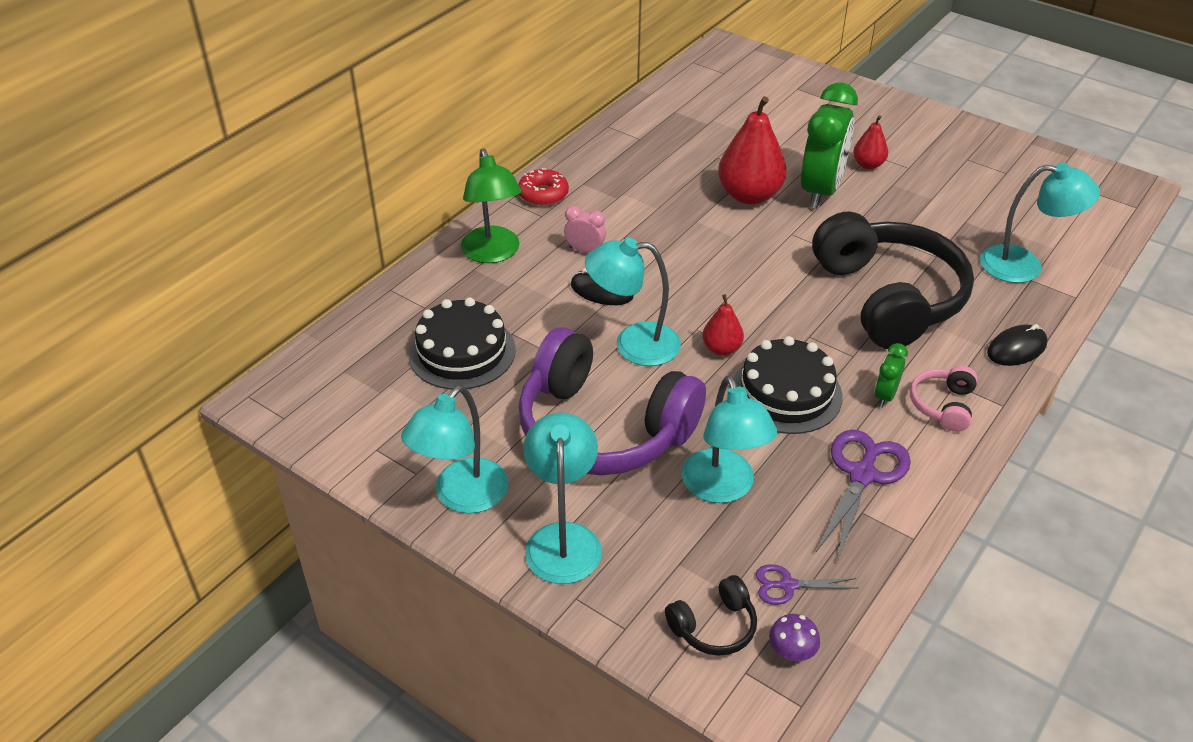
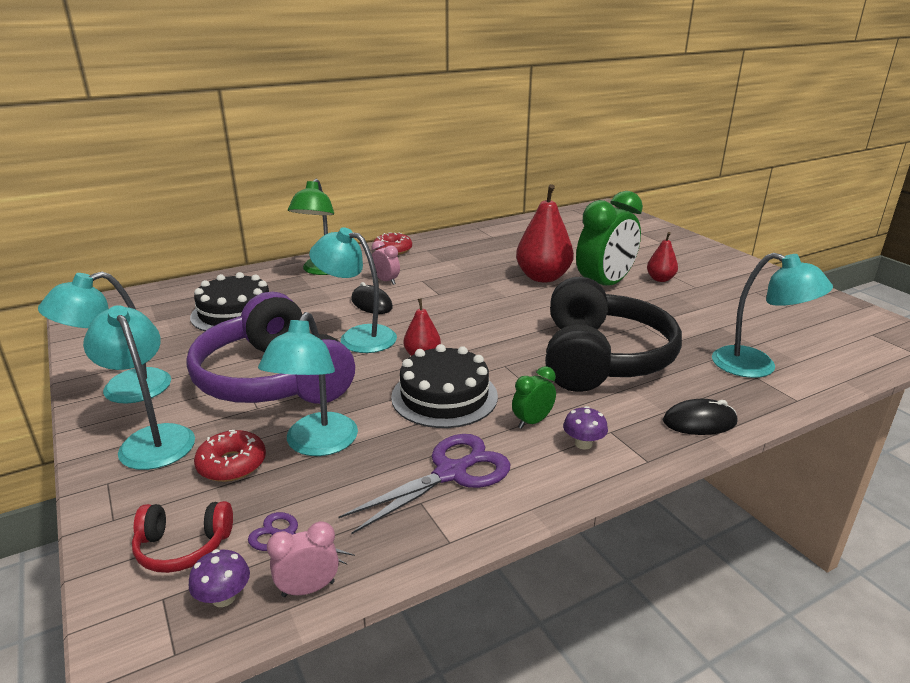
camera: 25 degrees right, 15 degrees down
turquoise lamp [523,413,602,584] -> turquoise lamp turned 60 degrees counterclockwise [83,305,195,470]
black headphones [665,575,757,656] -> red headphones [132,501,233,573]
pink headphones [910,366,977,432] -> purple mushroom [563,406,608,450]
none -> red donut [194,430,266,482]
none -> pink clock [267,521,339,597]

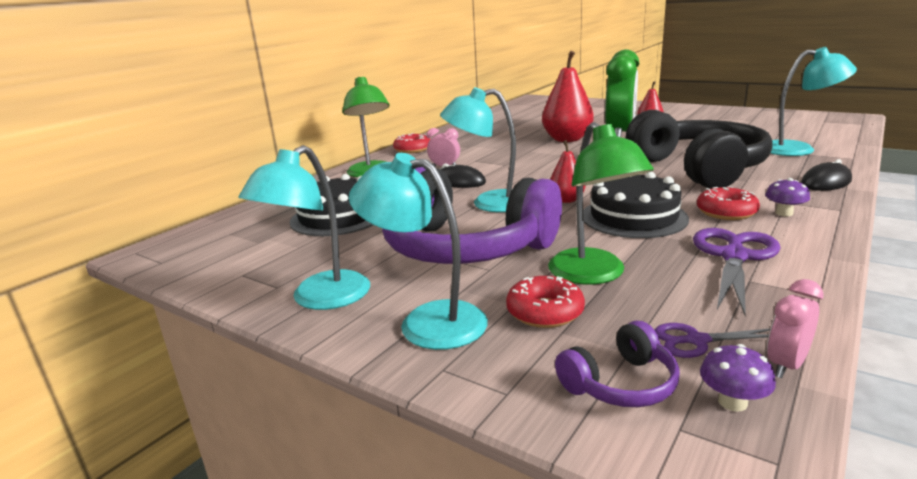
camera: 25 degrees left, 5 degrees down
red headphones [132,501,233,573] -> purple headphones [555,320,680,407]
turquoise lamp [258,312,358,456] -> green lamp [548,122,654,285]
green clock [512,366,556,429] -> red donut [697,186,760,220]

